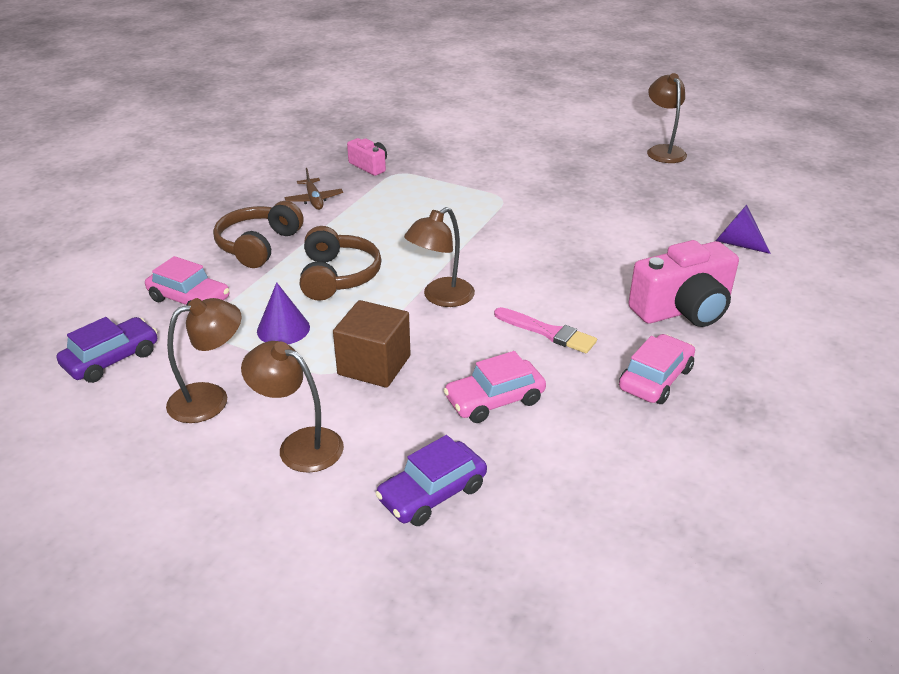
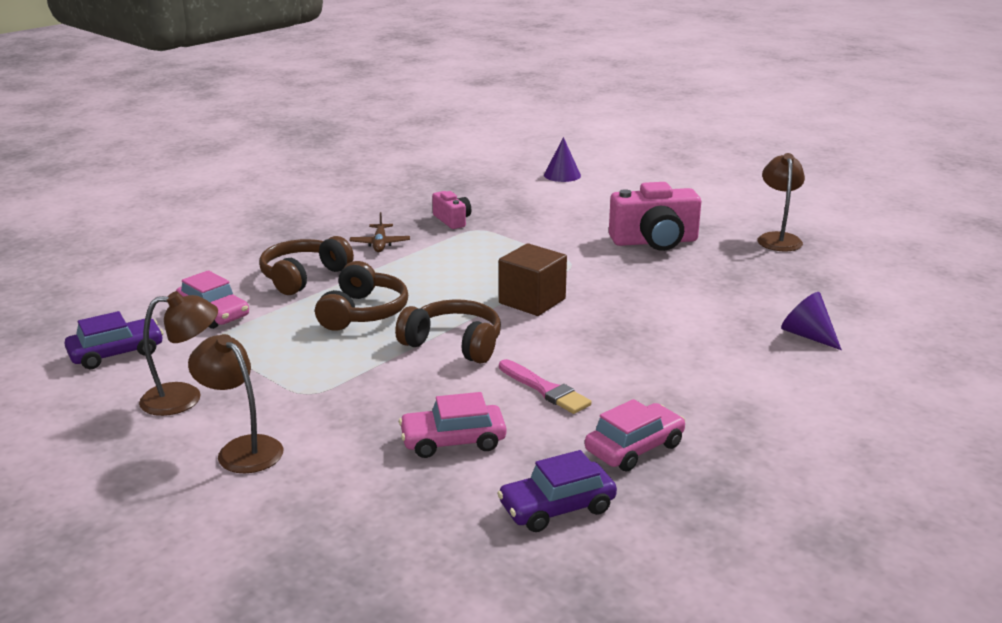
camera: 15 degrees right, 10 degrees down
purple cone [257,282,310,344] -> purple cone moved to [544,137,581,182]
brown cube [333,300,410,388] -> brown cube moved to [499,243,567,316]
purple car [375,435,487,526] -> purple car moved to [497,450,617,532]
brown lamp [404,207,475,307] -> brown headphones [395,299,501,364]
pink camera [628,240,739,327] -> pink camera moved to [609,182,701,251]

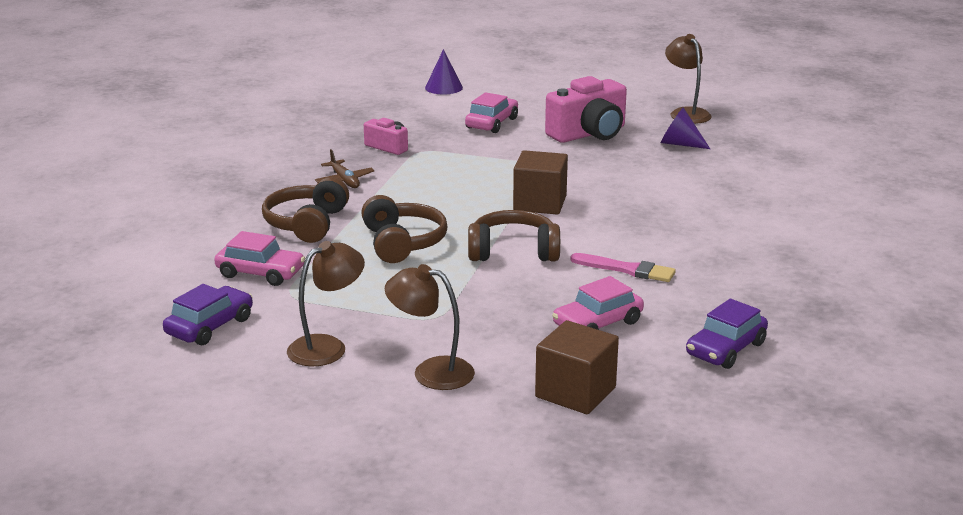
camera: 25 degrees left, 0 degrees up
pink car [585,399,685,471] -> pink car moved to [465,92,518,133]
purple cone [781,292,842,350] -> purple cone moved to [661,107,710,149]
none -> brown cube [535,320,619,414]

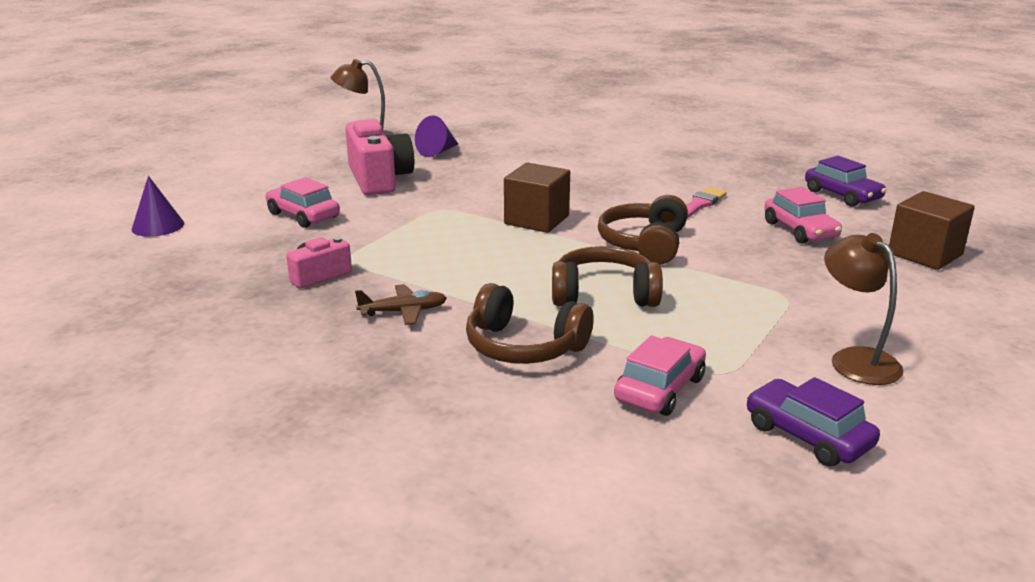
camera: 75 degrees left, 0 degrees up
brown lamp [385,264,475,390] -> none

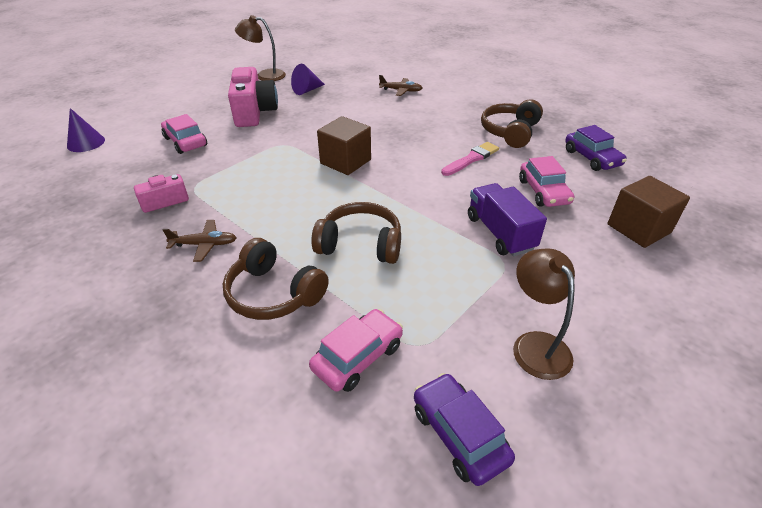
camera: 10 degrees right, 15 degrees up
brown headphones [598,195,688,265] -> brown headphones moved to [481,99,543,148]
none -> brown plane [379,75,422,96]
none -> purple truck [468,183,547,256]

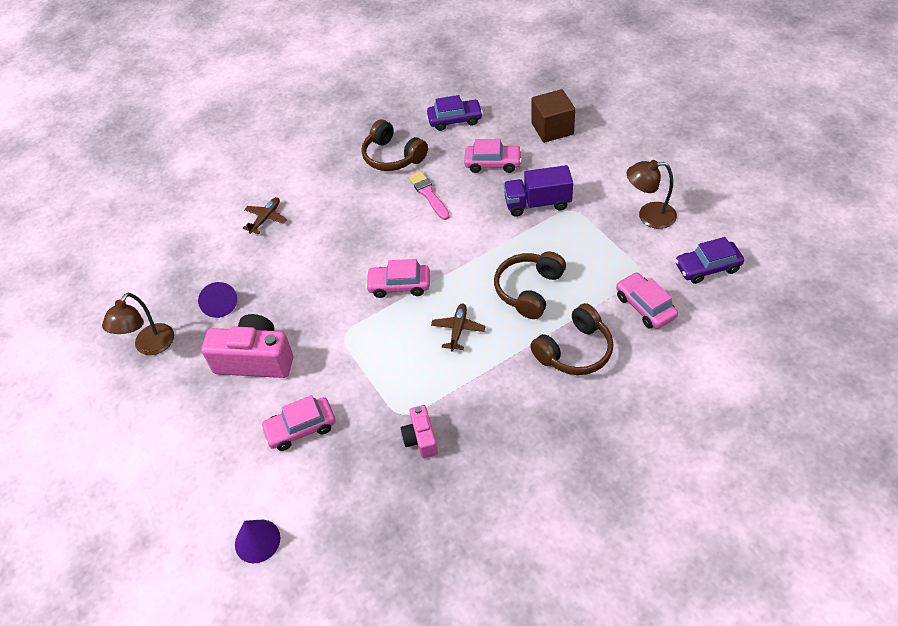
camera: 70 degrees left, 10 degrees up
brown plane [163,220,237,262] -> brown plane moved to [431,303,486,352]
brown cube [317,116,371,175] -> pink car [366,259,430,298]

